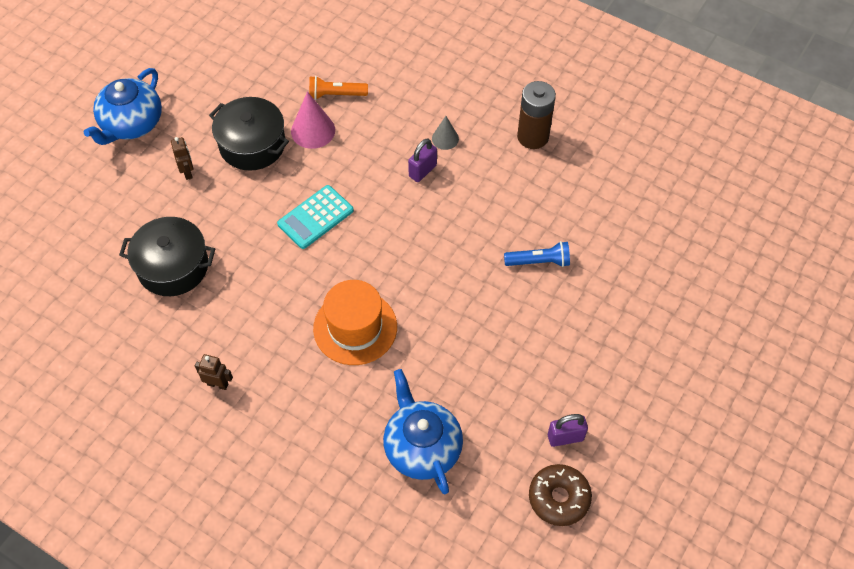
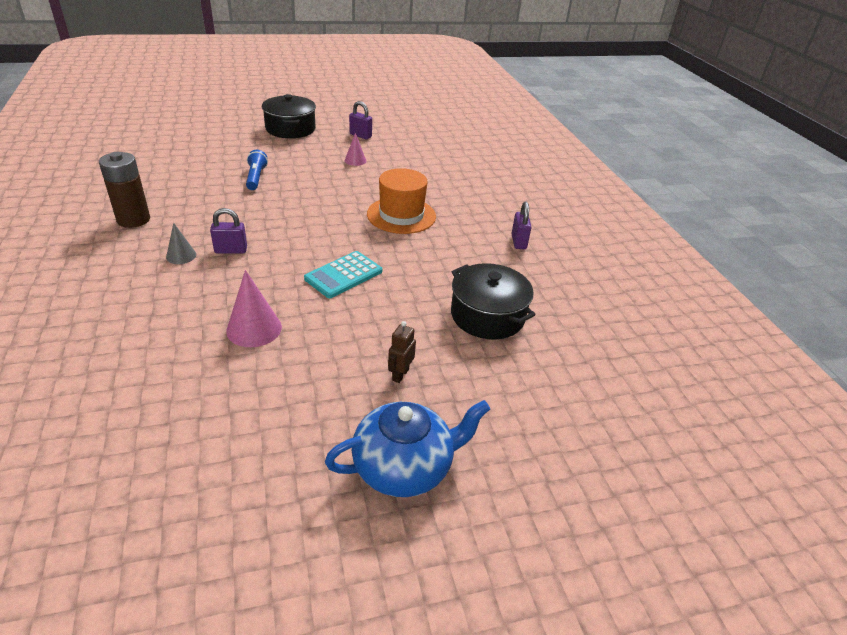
camera: 140 degrees left, 20 degrees down
brown robot [195,354,233,390] -> purple padlock [511,202,532,249]
black pot [209,97,289,171] -> black pot moved to [262,94,316,138]
turquoise calculator [277,185,354,249] -> turquoise calculator turned 135 degrees clockwise [304,251,382,298]
orange flashlight [309,76,368,100] -> none
blue teapot [383,369,463,494] -> none
blue flashlight [504,241,570,267] -> blue flashlight turned 45 degrees clockwise [246,150,268,190]
brown donut [529,464,592,526] -> none
none -> pink cone [345,133,366,166]

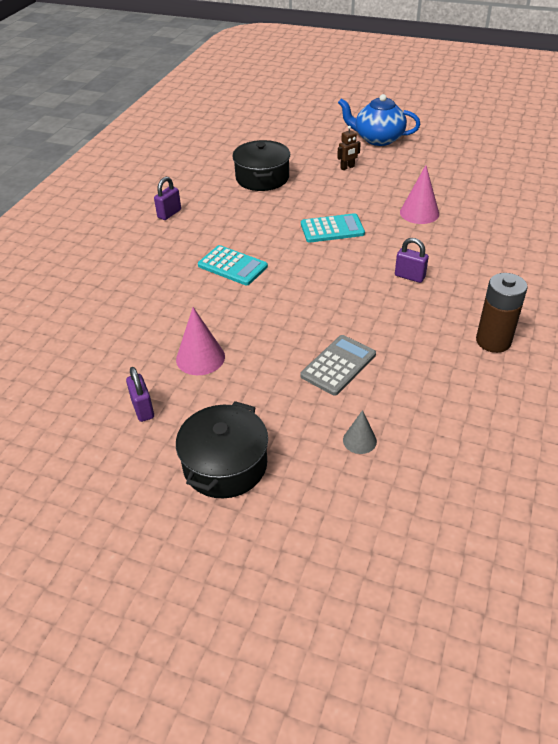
camera: 140 degrees left, 5 degrees up
grey cone [166,223,196,264] -> grey cone moved to [343,410,377,454]
blue flashlight [246,150,268,190] -> grey calculator [300,335,376,396]
pink cone [345,133,366,166] -> pink cone [176,307,225,375], size x1.64
orange hat [367,168,436,234] -> turquoise calculator [198,245,268,285]

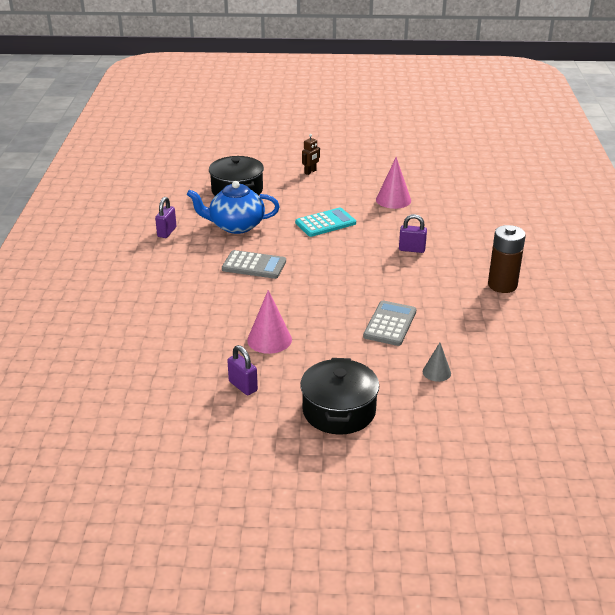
camera: 20 degrees left, 10 degrees down
turquoise calculator [198,245,268,285] -> grey calculator [222,250,286,279]
blue teapot [338,94,420,146] -> blue teapot moved to [187,181,280,234]

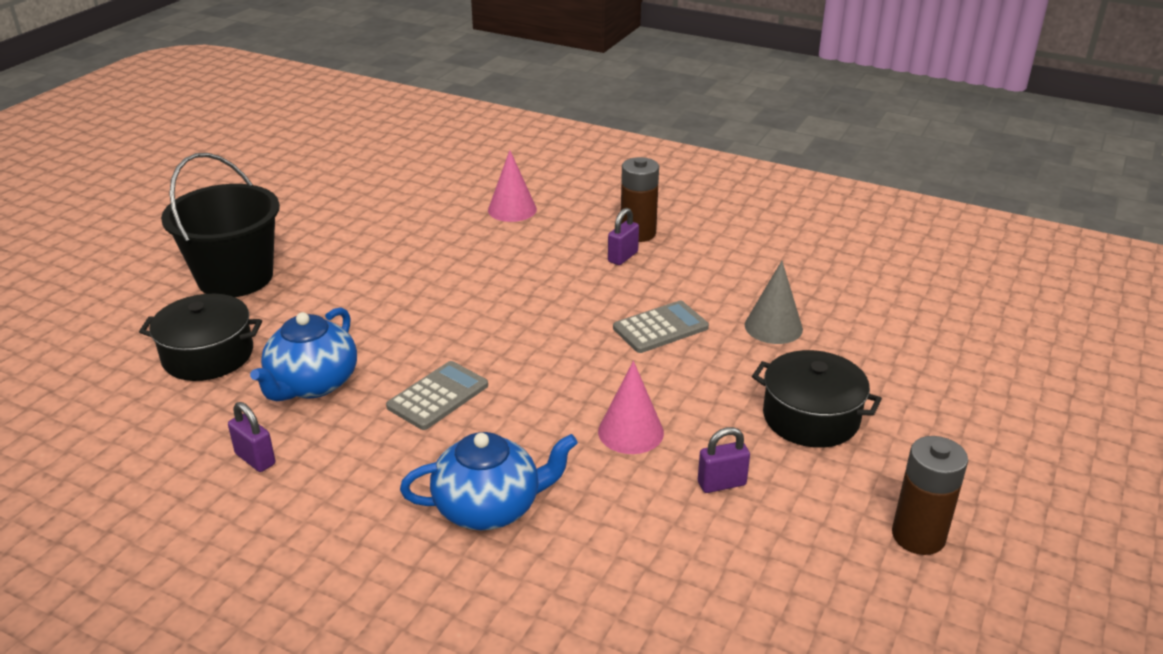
camera: 65 degrees left, 0 degrees up
turquoise calculator [295,207,356,237] -> none
brown robot [302,134,320,175] -> black bucket [161,153,280,297]
grey calculator [363,301,417,346] -> grey calculator turned 105 degrees clockwise [613,301,709,353]
pink cone [376,157,411,209] -> pink cone moved to [488,150,537,222]
purple padlock [399,214,427,253] -> purple padlock moved to [608,208,639,265]
grey cone [423,343,451,382] -> grey cone [745,261,803,344], size x1.64
none -> blue teapot [400,432,578,530]
none -> brown battery [892,436,968,555]

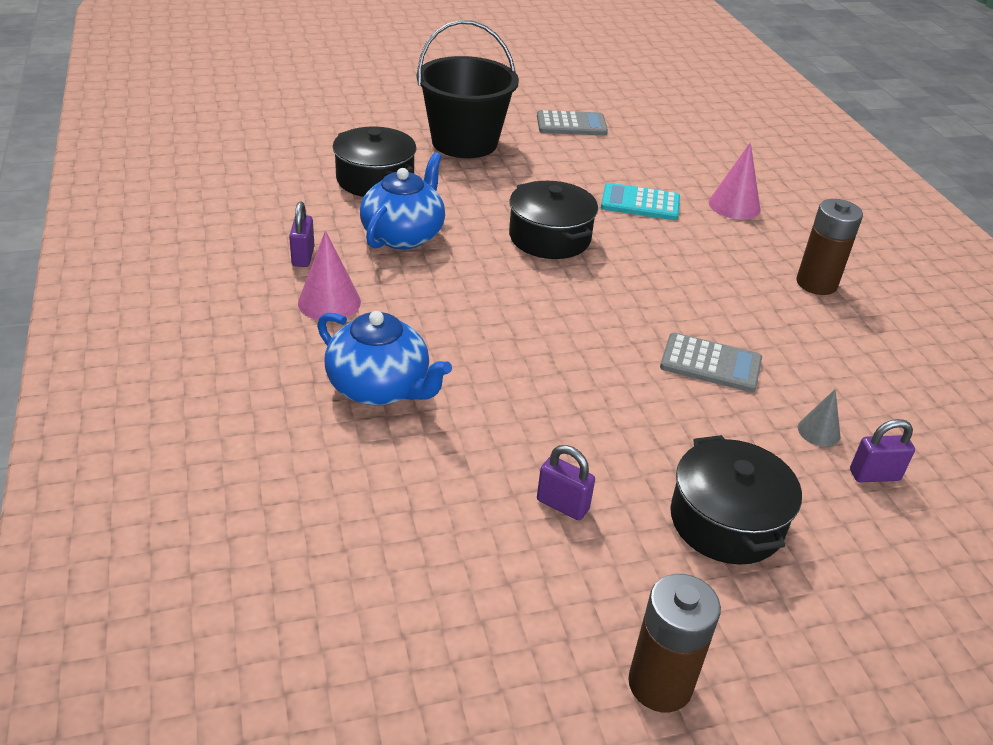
camera: 45 degrees right, 5 degrees up
blue teapot [250,307,357,401] -> blue teapot turned 135 degrees clockwise [360,152,445,250]
grey calculator [386,361,488,430] -> grey calculator moved to [537,110,608,135]
pink cone [598,361,664,454] -> pink cone moved to [298,230,361,320]
purple padlock [608,208,639,265] -> purple padlock moved to [850,419,915,483]
grey cone [745,261,803,344] -> grey cone [798,389,840,447], size x0.61
none -> black pot [509,181,598,259]
none -> turquoise calculator [601,183,680,220]

